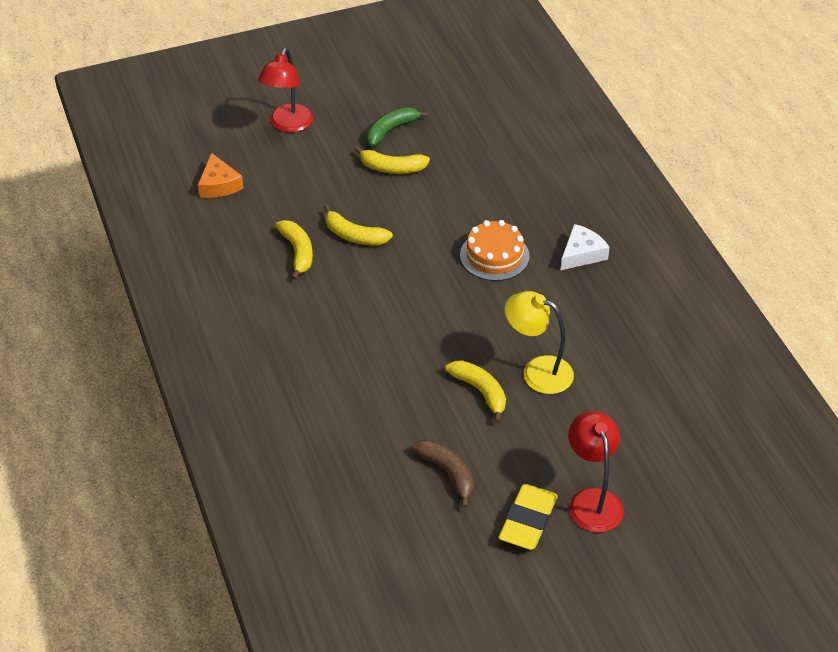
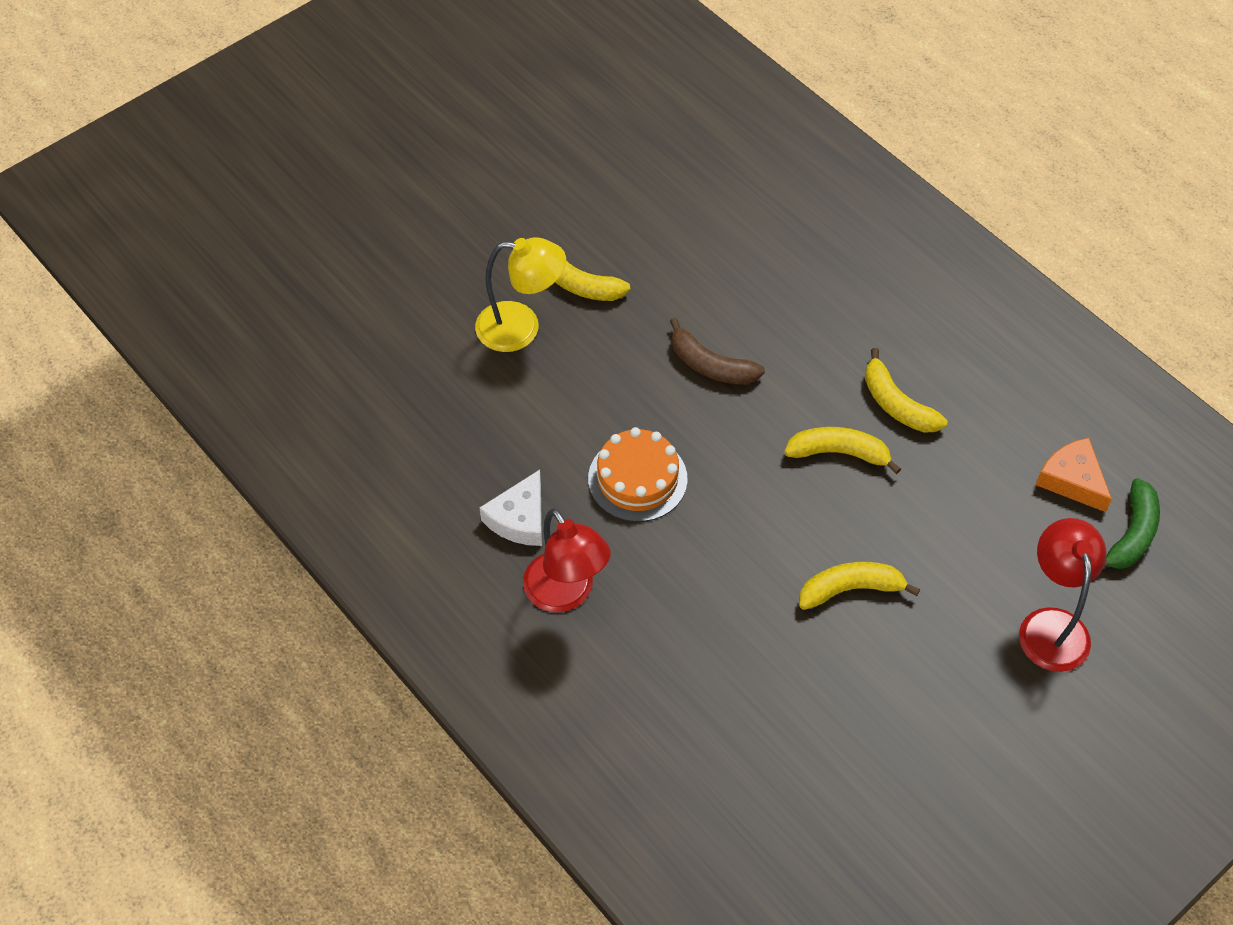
camera: 160 degrees right, 10 degrees up
green banana [367,107,428,147] -> green banana moved to [1104,478,1160,569]
brown banana [412,440,474,508] -> brown banana moved to [670,318,765,385]
yellow eraser [499,484,558,550] -> none
red lamp [568,411,624,533] -> red lamp moved to [523,509,611,613]

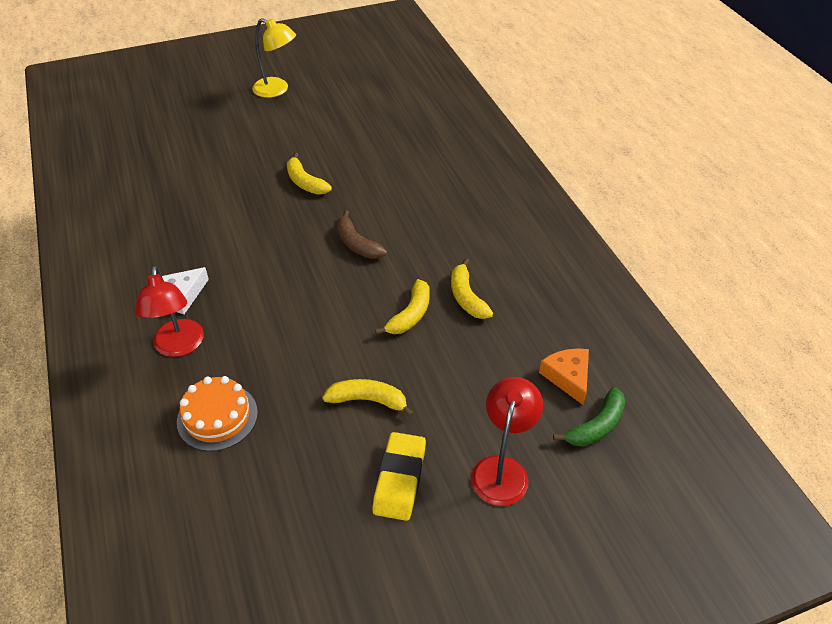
camera: 20 degrees right, 10 degrees down
yellow lamp [475,237,566,352] -> yellow lamp moved to [252,18,296,98]
orange cake [588,427,688,522] -> orange cake moved to [177,376,258,451]
yellow banana [784,427,901,474] -> yellow banana turned 90 degrees clockwise [375,279,430,335]
none -> yellow eraser [372,432,426,521]

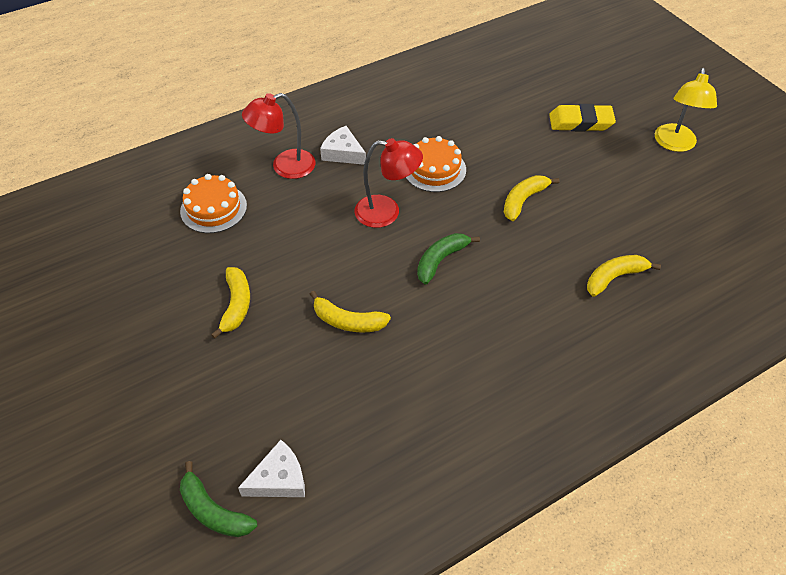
camera: 80 degrees right, 5 degrees up
brown banana [337,210,387,259] -> green banana [417,233,480,285]
yellow eraser [372,432,426,521] -> yellow eraser moved to [549,104,616,131]
yellow banana [451,258,493,319] -> yellow banana moved to [587,255,661,297]
red lamp [471,377,543,506] -> red lamp moved to [355,138,423,228]
orange cheese [539,348,589,405] -> white cheese [238,440,305,497]
none -> orange cake [406,136,466,192]

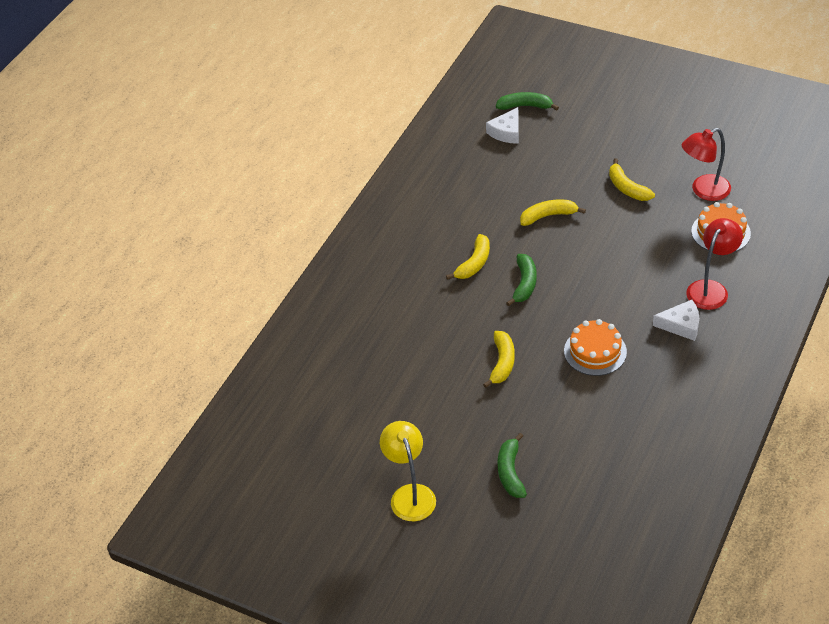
camera: 150 degrees right, 5 degrees down
red lamp [355,138,423,228] -> red lamp moved to [682,128,731,201]
yellow eraser [549,104,616,131] -> green banana [498,433,527,498]
yellow banana [587,255,661,297] -> yellow banana moved to [446,234,490,280]

